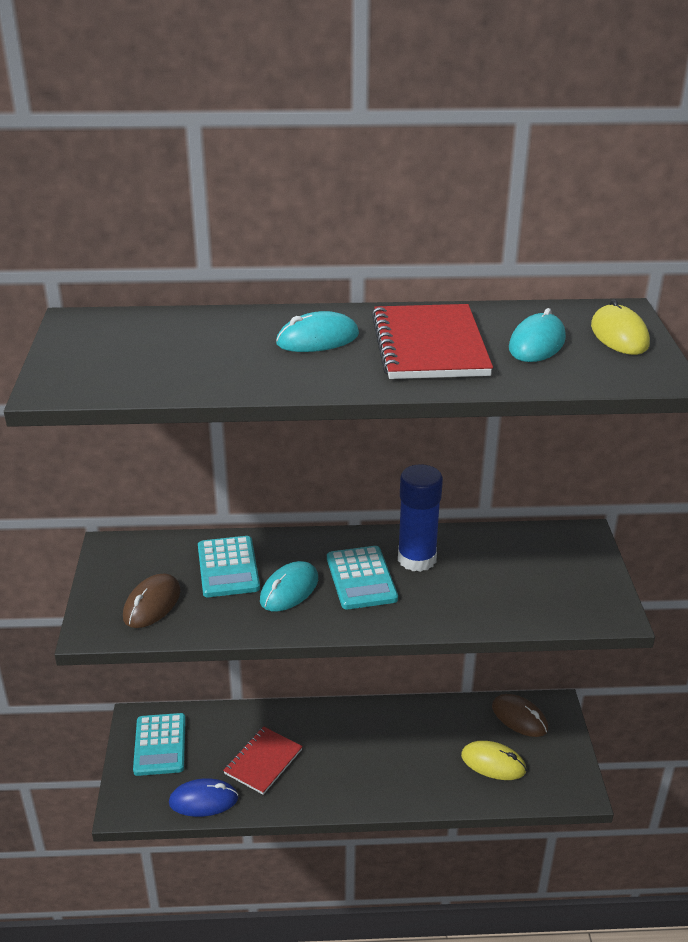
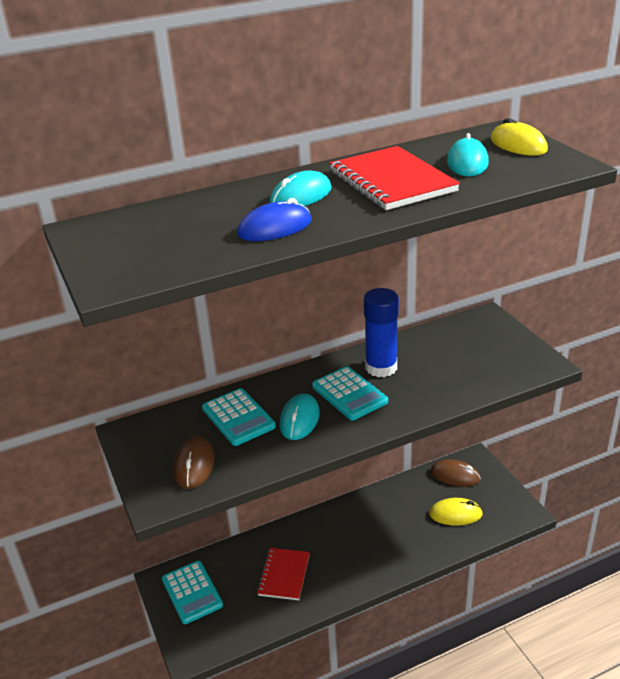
camera: 20 degrees left, 0 degrees up
blue mouse [169,778,238,817] -> blue mouse moved to [237,198,312,241]

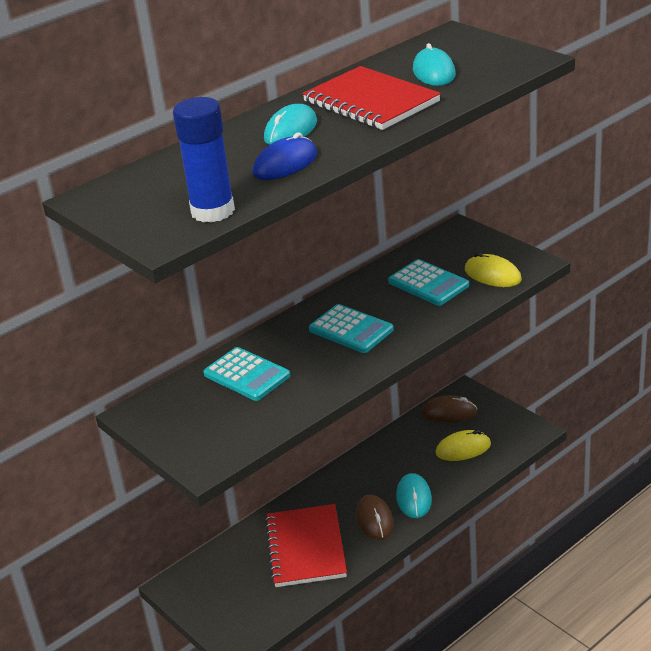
camera: 15 degrees left, 0 degrees up
turquoise calculator [162,561,223,624] -> turquoise calculator moved to [388,259,469,306]
brown mouse [173,436,215,489] -> brown mouse moved to [356,495,394,540]
red notebook [257,548,310,600] -> red notebook [265,504,347,587], size x1.55
turquoise mouse [280,393,320,440] -> turquoise mouse moved to [396,473,432,518]
blue glue stick [364,288,399,377] -> blue glue stick moved to [173,97,235,223]
yellow mouse [491,118,548,156] -> yellow mouse moved to [465,252,522,287]

